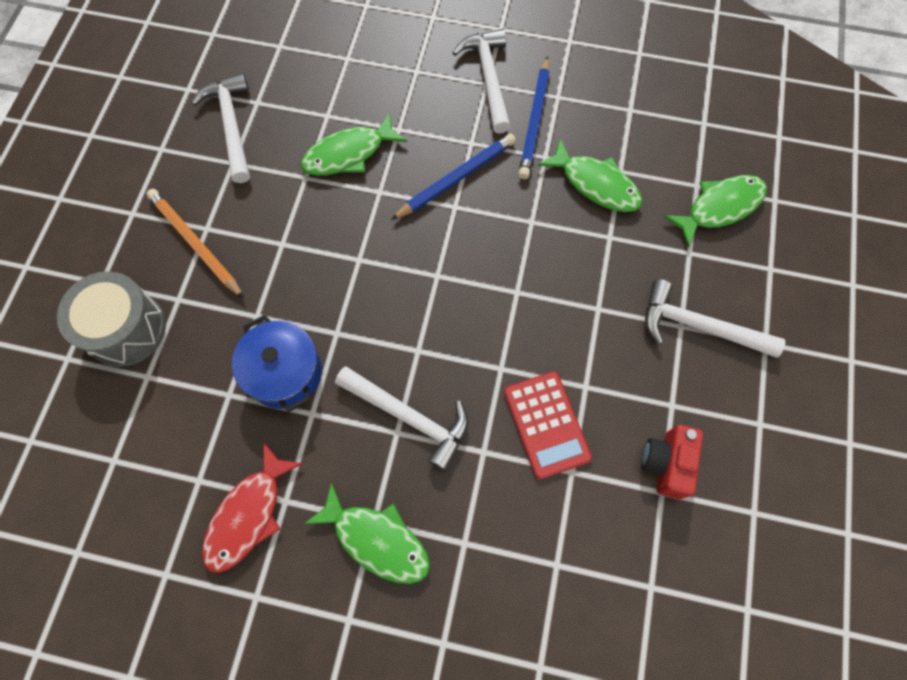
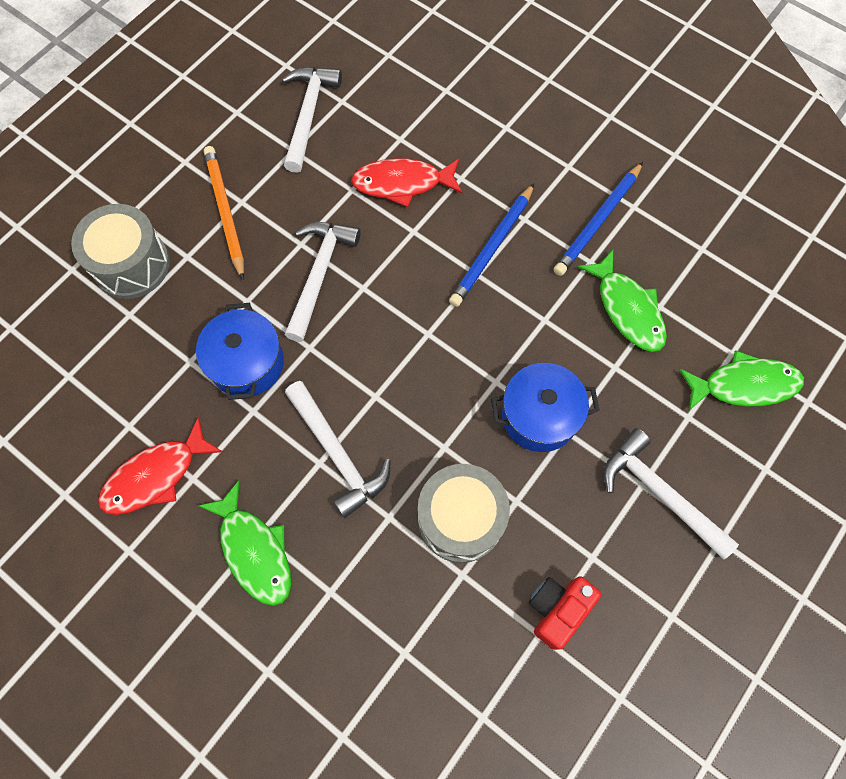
camera: 25 degrees right, 0 degrees up
green fish [301,113,407,176] -> red fish [351,158,462,207]
blue pencil [391,134,516,220] -> blue pencil turned 135 degrees clockwise [449,184,534,307]
white hammer [453,29,511,134] -> white hammer moved to [285,222,361,342]
red calculator [504,371,592,479] -> grey drum [418,464,510,563]
none -> blue pot [491,363,600,452]

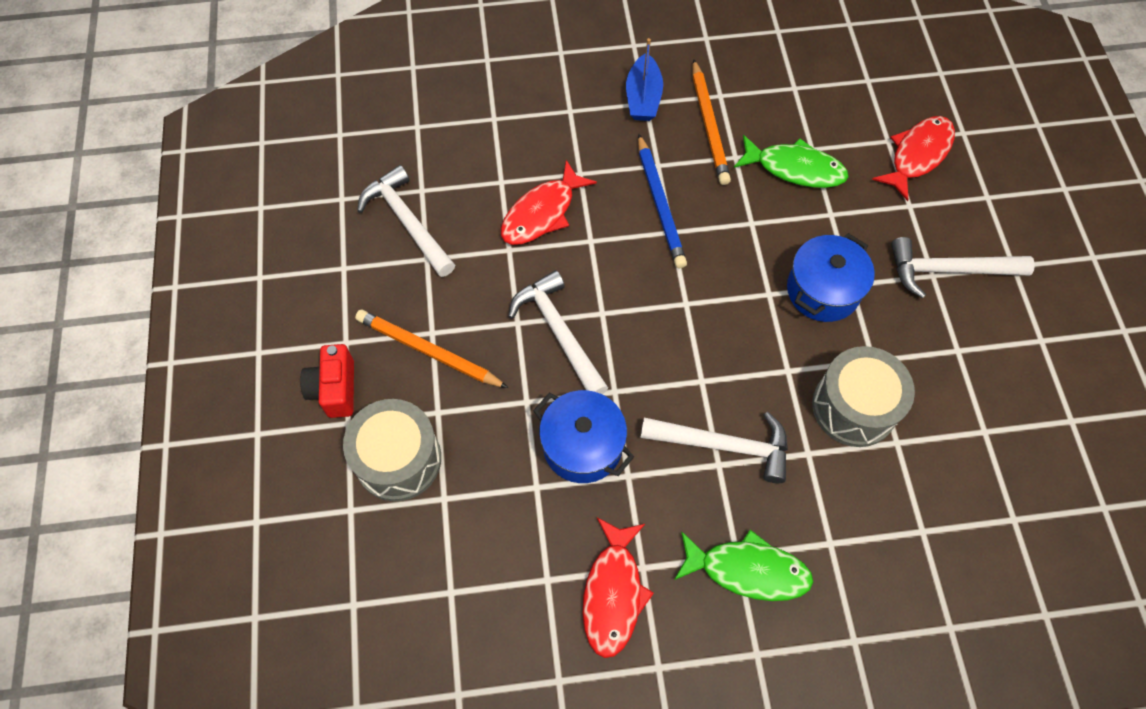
camera: 45 degrees left, 5 degrees down
red camera [529,576,601,650] -> red camera moved to [300,344,354,418]
blue pencil [554,162,643,276] -> orange pencil [693,59,731,185]
green fish [679,350,804,411] -> red fish [872,116,955,201]
none -> blue boat [626,38,663,121]

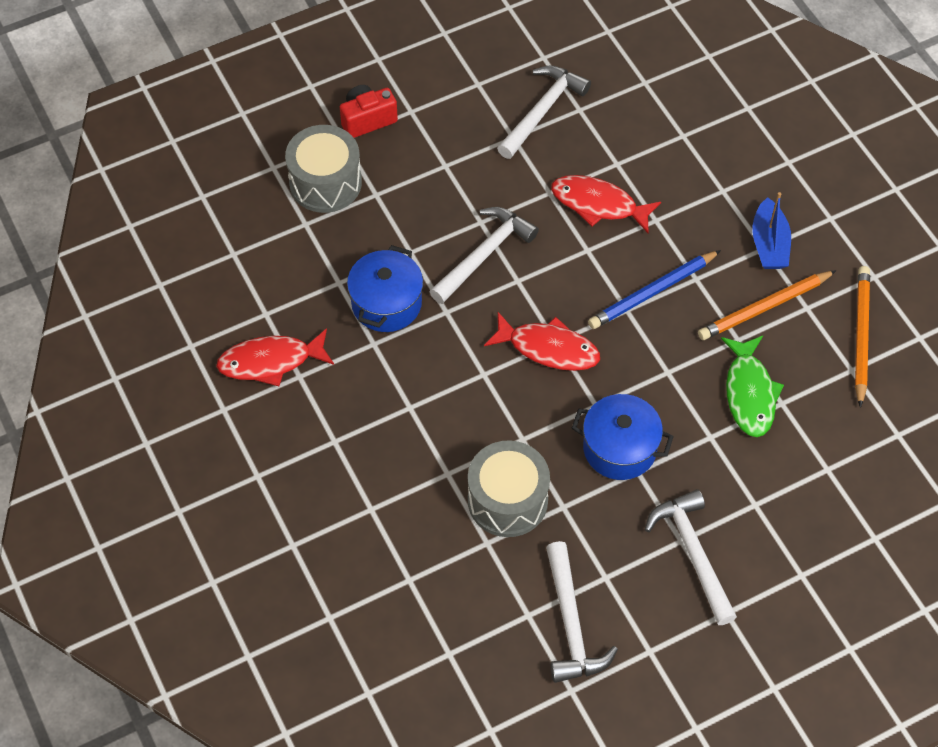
camera: 70 degrees right, 5 degrees down
orange pencil [355,309,508,388] -> orange pencil moved to [855,266,870,408]
blue boat [626,38,663,121] -> blue boat turned 75 degrees counterclockwise [752,192,791,269]
white hammer [640,412,788,483] -> white hammer moved to [546,541,618,683]
green fish [674,530,813,601] -> none
red fish [872,116,955,201] -> red fish moved to [484,312,600,371]

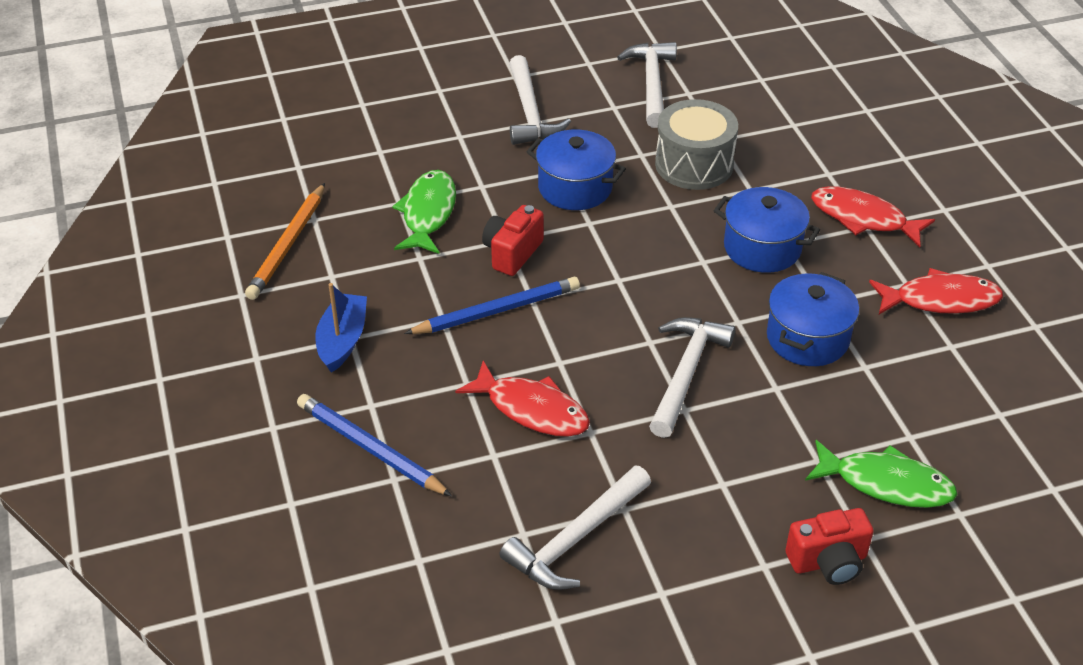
camera: 170 degrees left, 15 degrees down
grey drum [285,125,362,213] -> green fish [805,440,957,508]
white hammer [429,207,539,304] -> white hammer turned 150 degrees clockwise [649,317,735,438]
red fish [484,312,600,371] -> red fish moved to [811,186,935,247]
orange pencil [698,270,836,340] -> none
none -> blue pencil [297,394,452,496]
none -> red camera [482,205,544,276]
none -> blue pot [714,187,820,273]

